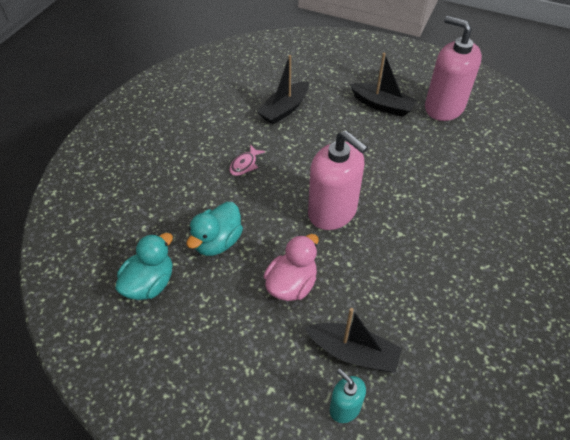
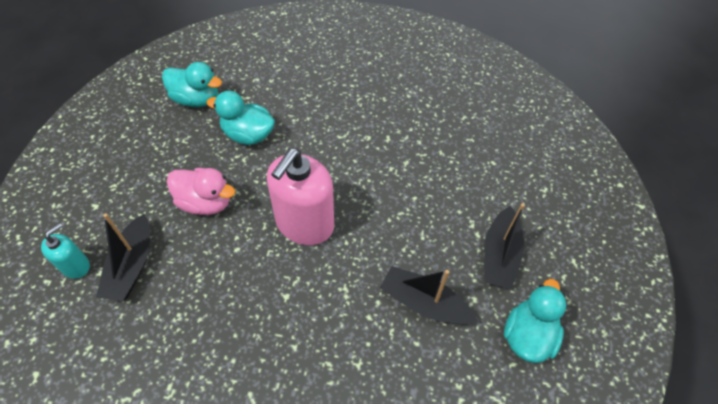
camera: 75 degrees right, 5 degrees up
pink fish [229,144,266,176] -> none
black boat [257,55,309,125] -> black boat moved to [380,266,477,324]
pink soap dispenser [425,16,482,121] -> turquoise duck [504,279,566,363]

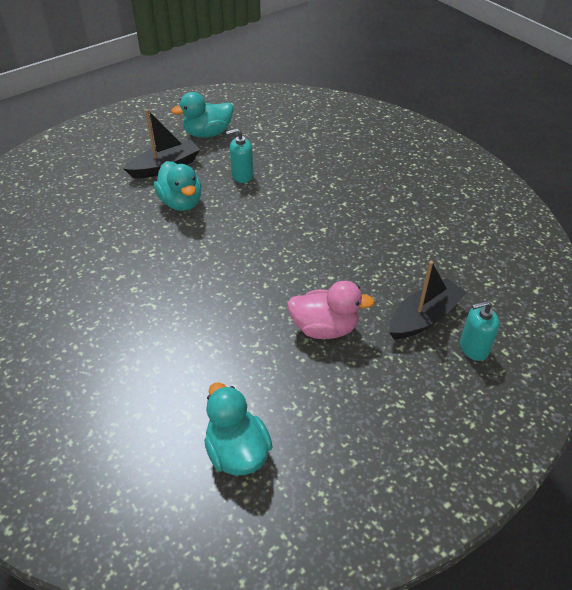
camera: 135 degrees left, 10 degrees down
pink duck [167,168,235,215] -> pink duck turned 120 degrees clockwise [287,281,375,339]
turquoise duck [207,91,275,145] -> turquoise duck moved to [154,161,202,211]
pink soap dispenser [267,148,334,245] -> none
black boat [380,266,477,324] -> turquoise soap dispenser [226,128,253,183]

